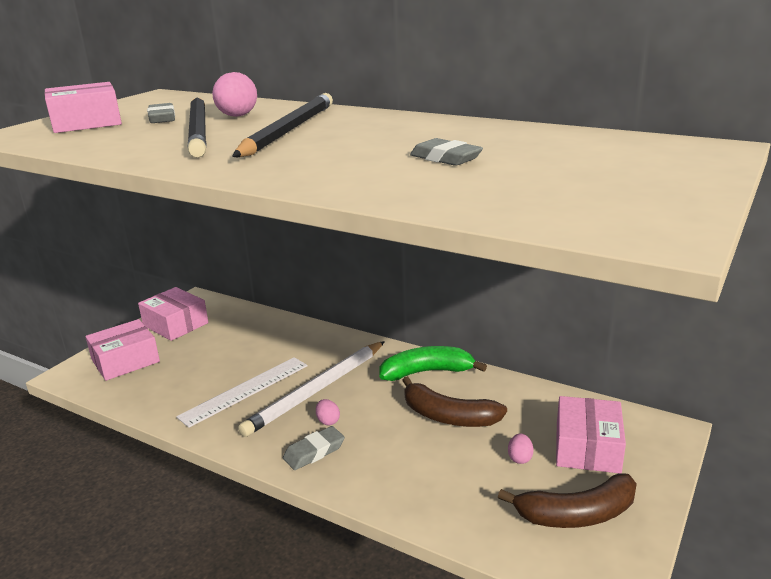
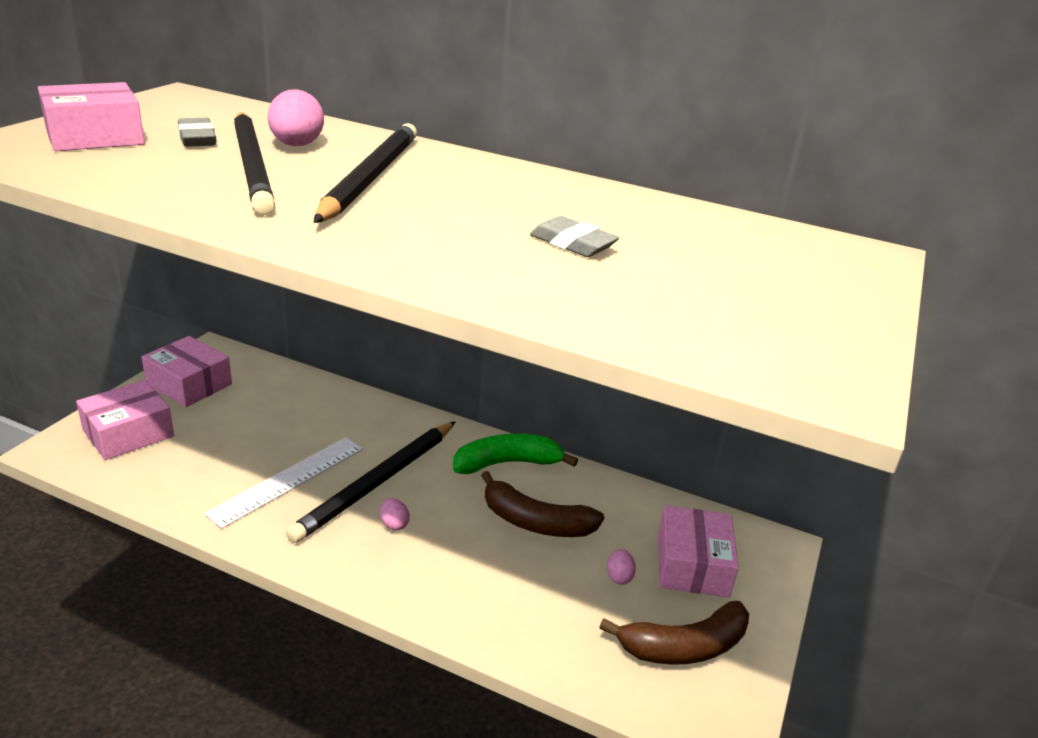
camera: 10 degrees left, 5 degrees up
white pencil [238,341,385,437] -> black pencil [286,421,456,543]
grey eraser [283,426,345,470] -> none

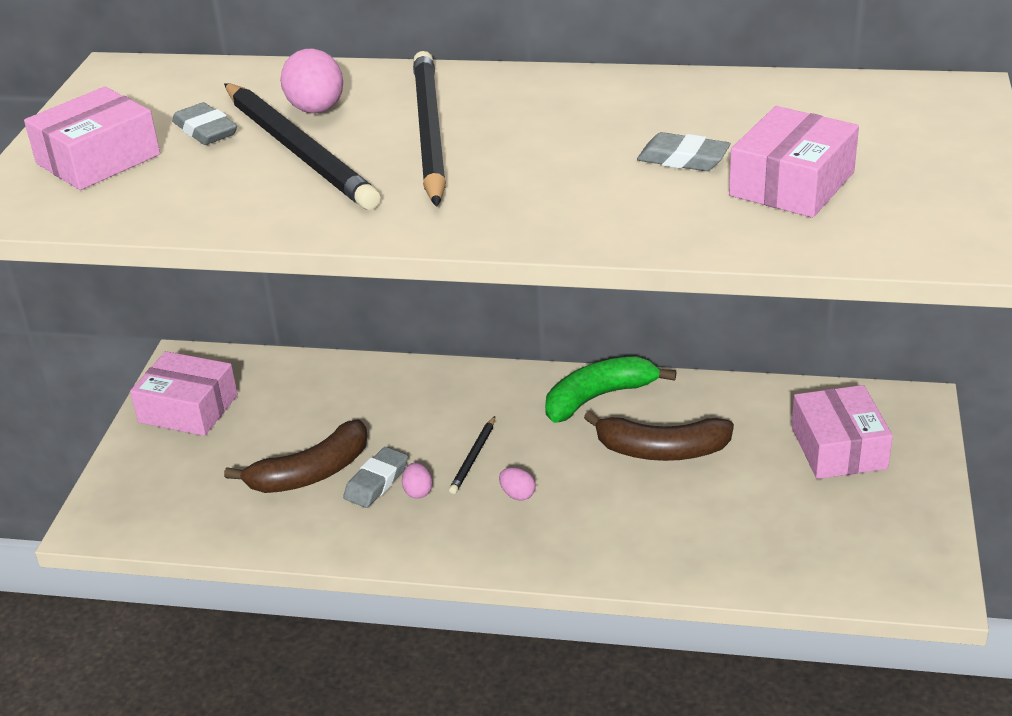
camera: 10 degrees left, 5 degrees up
pink box [76,380,174,460] -> pink box moved to [729,106,859,218]
white ruler [204,437,363,529] -> grey eraser [343,447,408,508]
black pencil [286,421,456,543] -> black pencil [449,416,495,494], size x0.44
brown banana [599,601,749,665] -> brown banana moved to [224,419,367,493]
pink egg [607,549,636,585] -> pink egg moved to [402,463,432,499]

